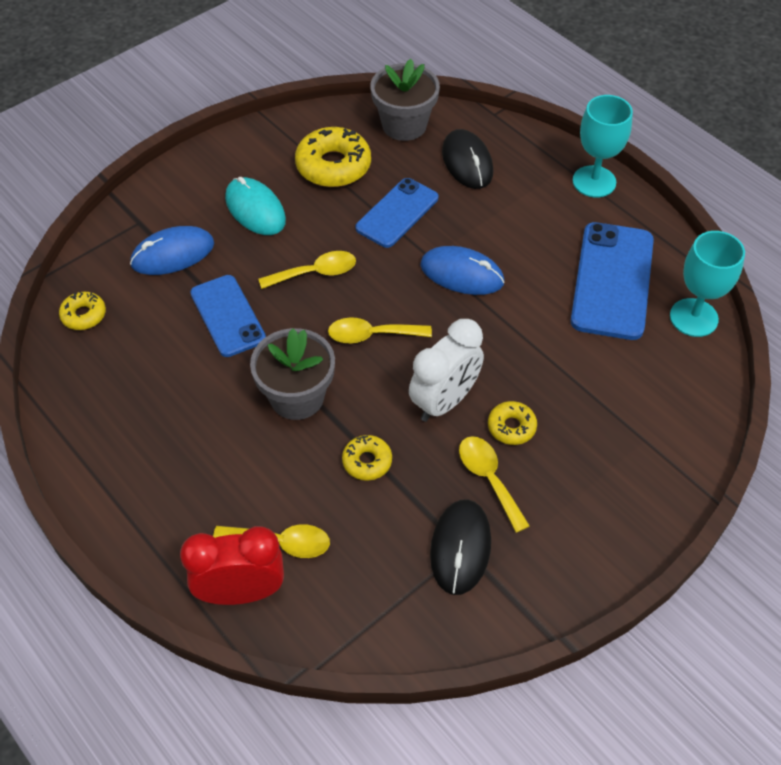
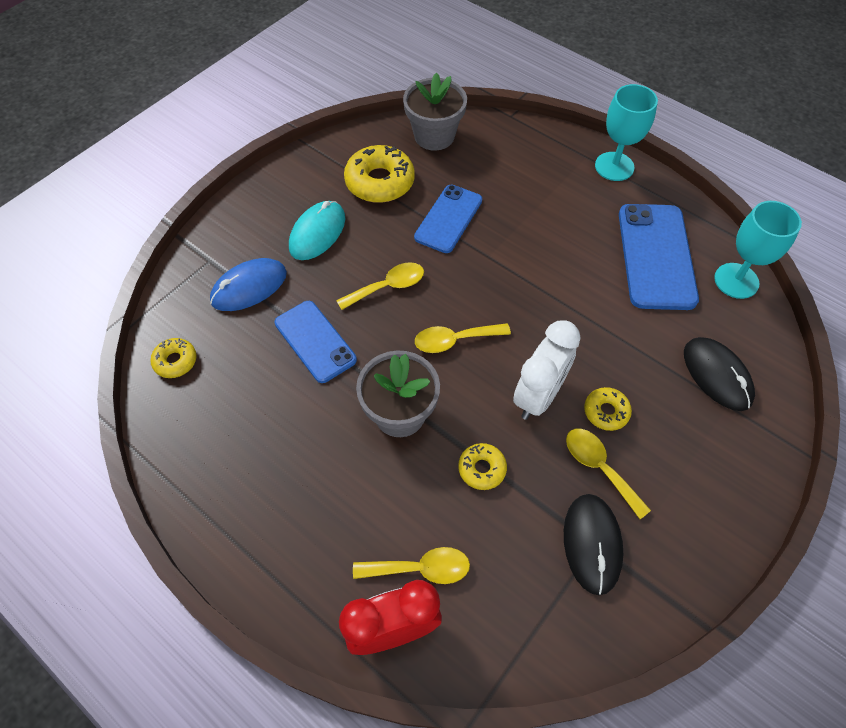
camera: 10 degrees left, 5 degrees up
turquoise mouse [225,177,286,235] -> turquoise mouse turned 75 degrees clockwise [289,201,345,260]
blue mouse [420,246,505,295] -> none
black mouse [442,129,493,189] -> black mouse moved to [684,337,755,411]

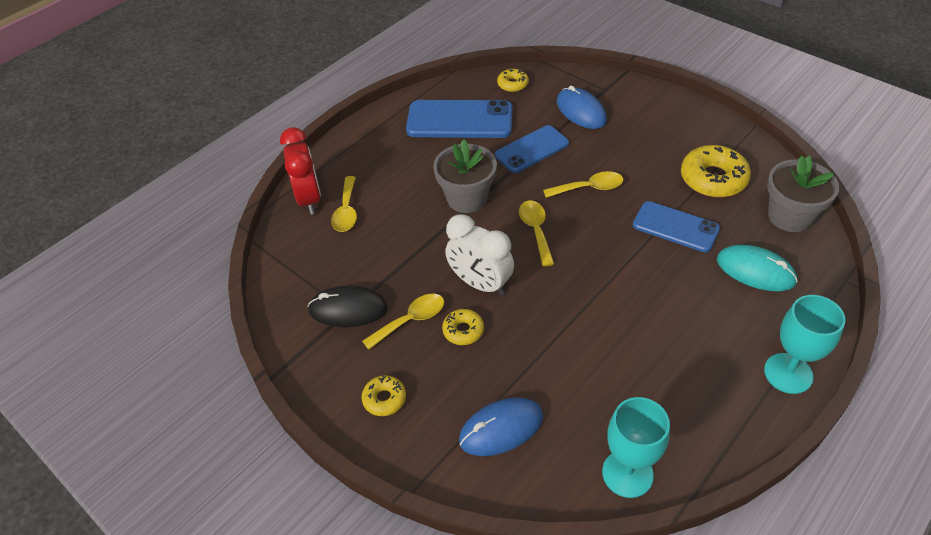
camera: 95 degrees right, 10 degrees down
turquoise mouse [289,201,345,260] -> turquoise mouse moved to [717,245,798,291]
yellow spoon [336,262,424,310] -> yellow spoon turned 75 degrees counterclockwise [543,171,624,198]
yellow donut [458,443,507,490] -> yellow donut moved to [362,375,406,416]
blue phone [619,204,699,310] -> blue phone moved to [406,100,513,138]
black mouse [684,337,755,411] -> blue mouse [459,397,543,456]

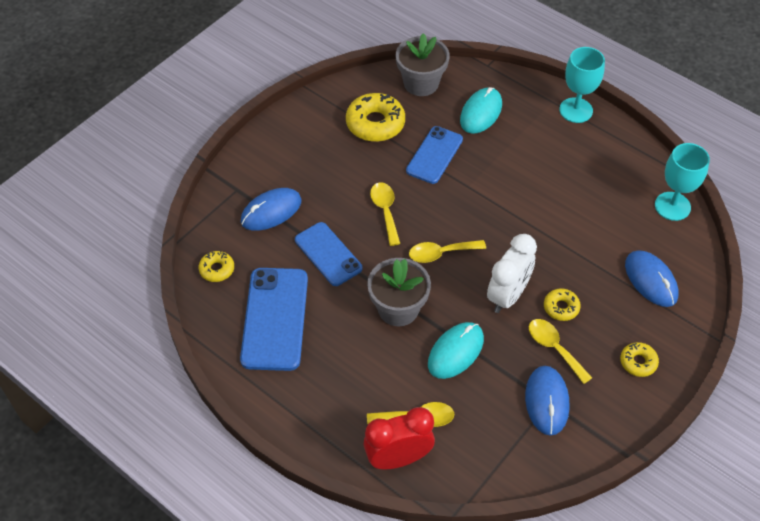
camera: 95 degrees left, 5 degrees up
black mouse [307,286,388,327] -> blue mouse [525,366,569,436]
none -> turquoise mouse [428,322,484,379]

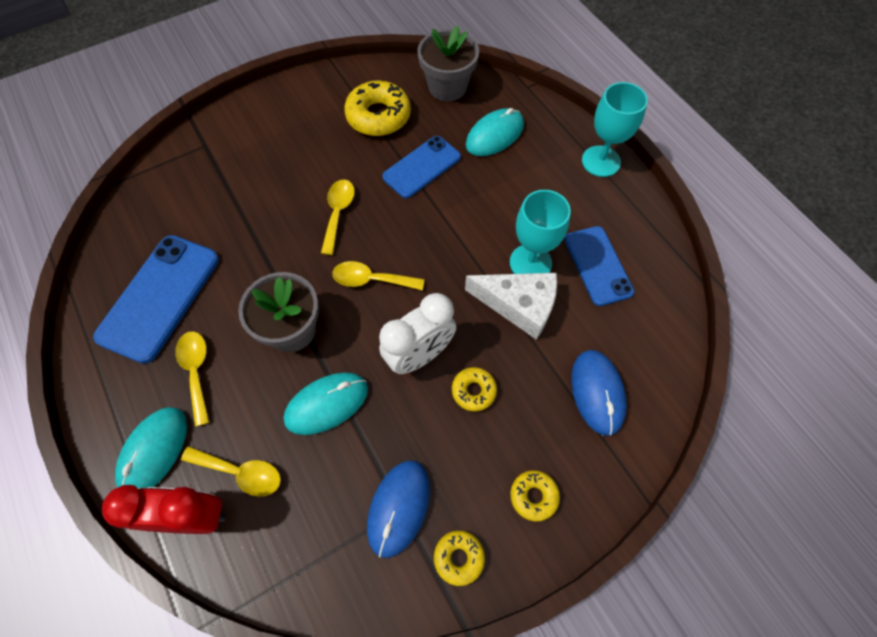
camera: 20 degrees right, 10 degrees up
yellow donut [199,251,234,282] -> yellow donut moved to [434,530,485,586]
blue mouse [241,188,302,231] -> none
blue phone [295,222,362,286] -> blue phone moved to [565,226,634,306]
yellow spoon [529,319,592,384] -> yellow spoon moved to [175,331,210,427]
turquoise goblet [655,143,710,221] -> turquoise goblet moved to [510,190,571,274]
none -> turquoise mouse [115,407,187,489]
none -> white cheese [465,273,557,340]

